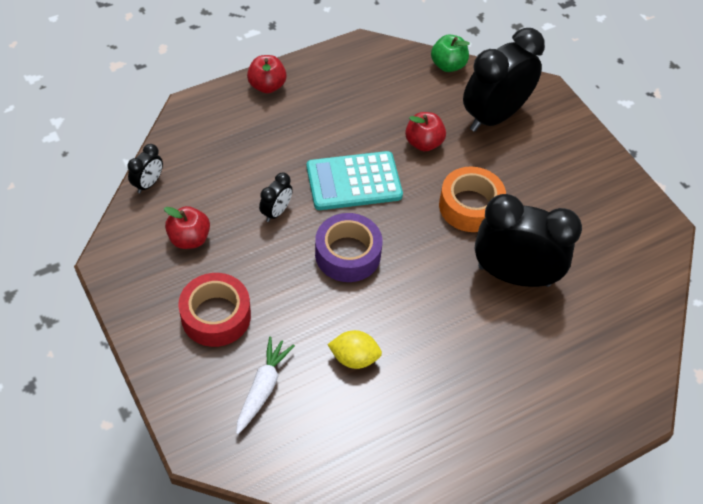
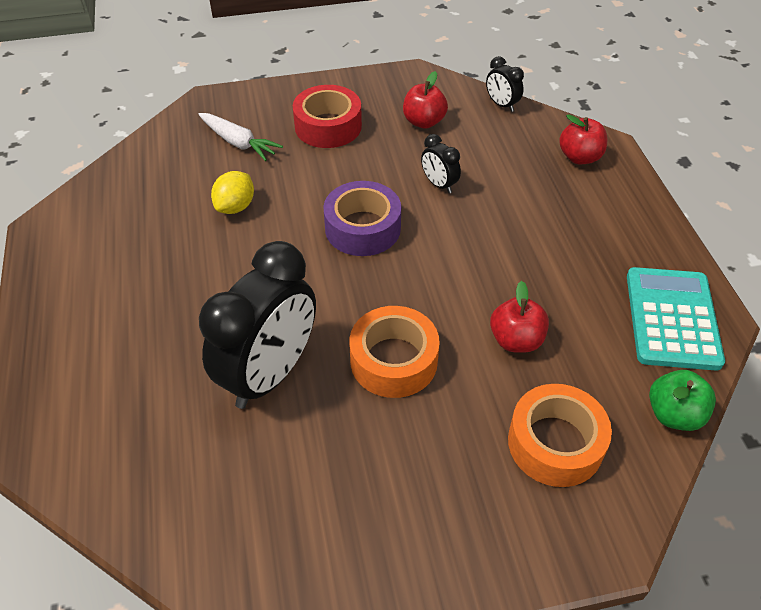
camera: 110 degrees right, 5 degrees down
red apple [247,55,287,94] -> red apple moved to [559,114,607,164]
turquoise calculator [307,151,403,210] -> turquoise calculator moved to [627,267,725,371]
black clock [463,28,545,132] -> orange tape [508,384,612,487]

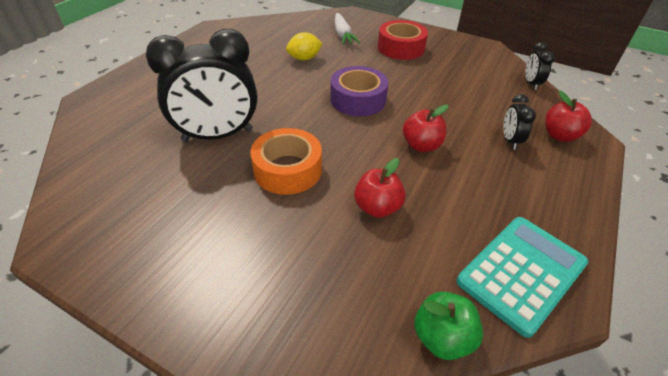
camera: 40 degrees right, 5 degrees down
red apple [403,71,448,129] -> red apple moved to [403,105,449,152]
black clock [421,134,461,193] -> black clock moved to [503,94,536,149]
orange tape [508,384,612,487] -> none

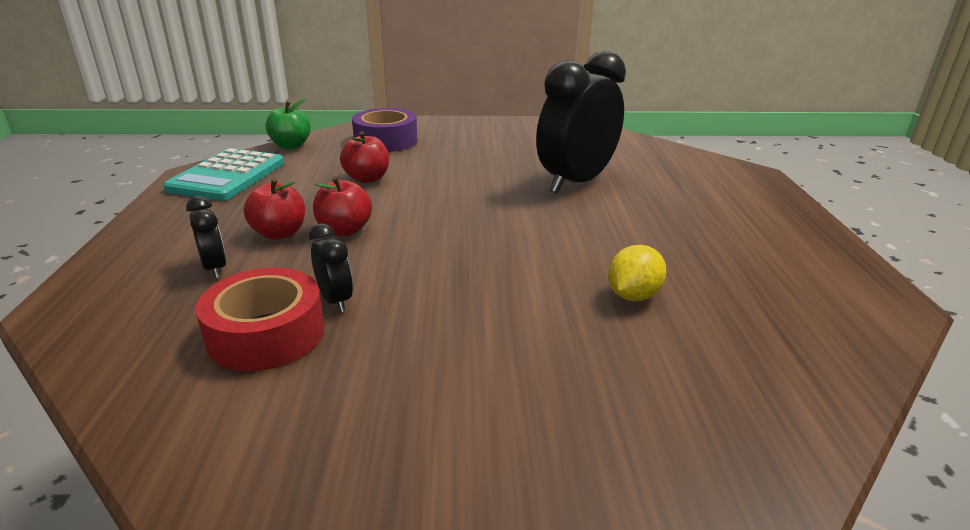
camera: 150 degrees right, 15 degrees down
orange tape [250,128,322,195] -> none
purple tape [330,66,389,116] -> purple tape moved to [352,108,417,152]
white carrot [335,13,360,45] -> none
red tape [378,20,428,60] -> red tape moved to [196,268,324,371]
black clock [525,42,555,90] -> black clock moved to [309,223,353,312]
red apple [545,91,592,142] -> red apple moved to [244,178,305,240]

